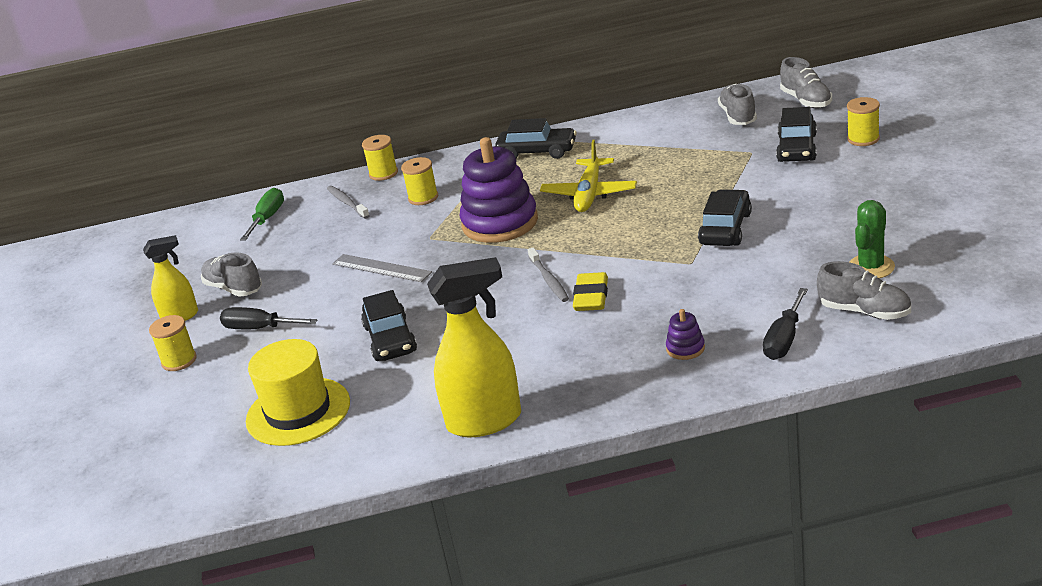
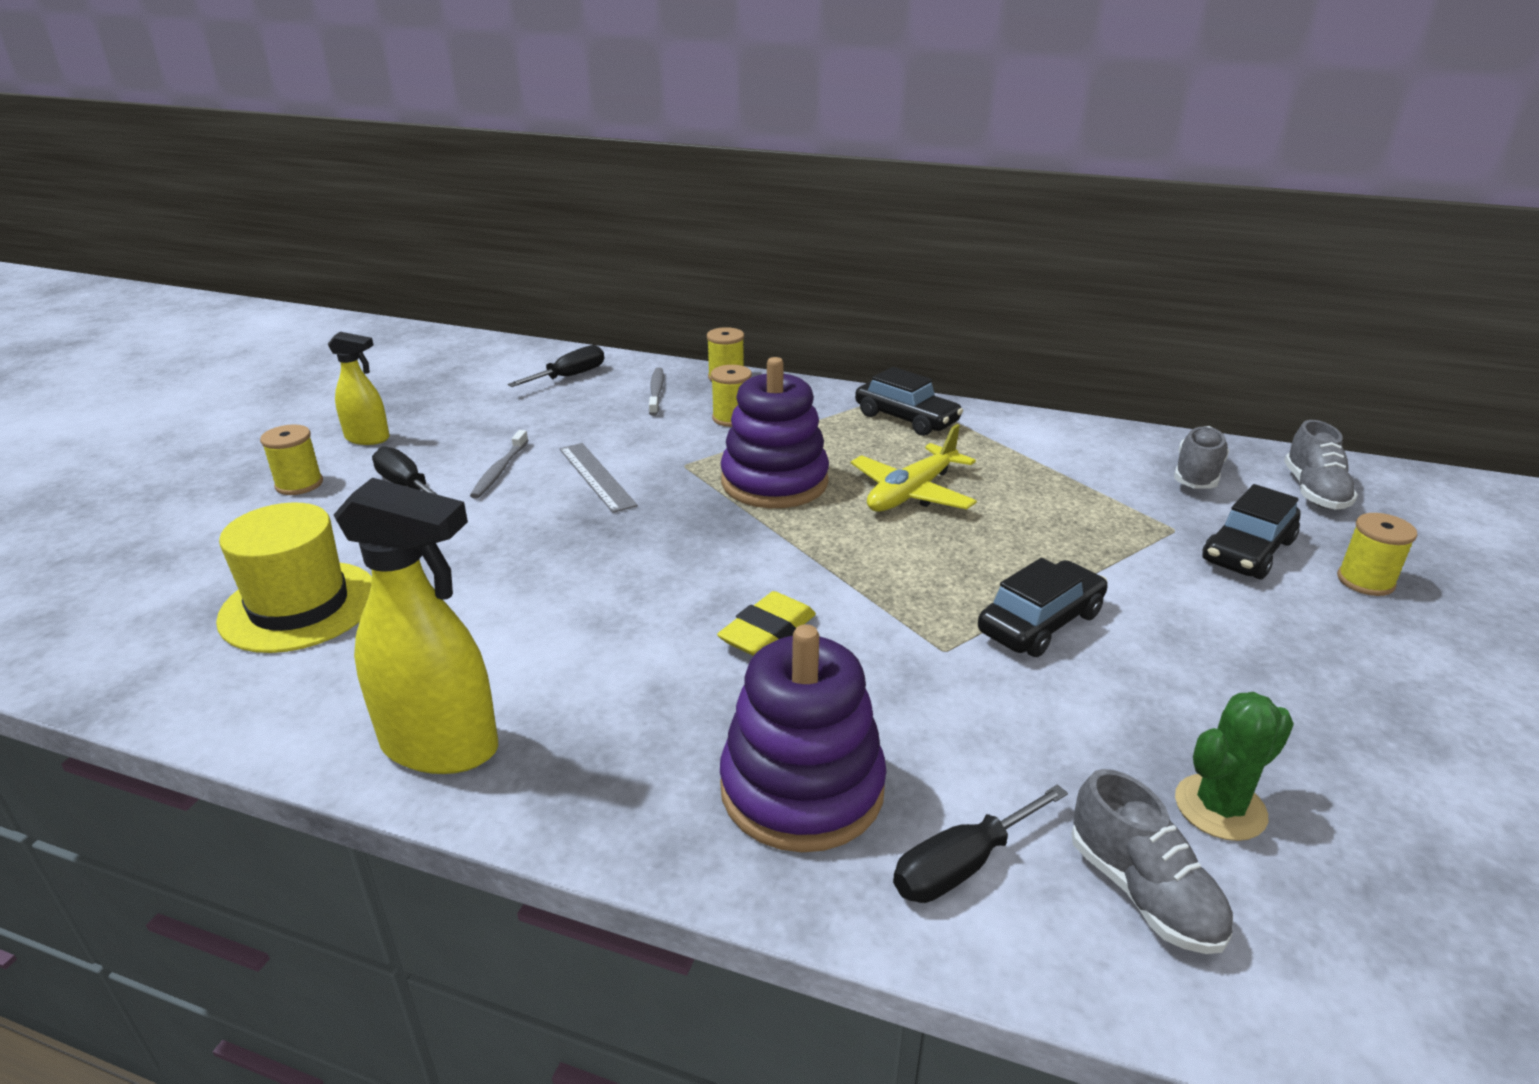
camera: 25 degrees right, 0 degrees up
grey shoe [201,252,262,297] -> none
green screwdriver [240,188,284,241] -> black screwdriver [508,345,604,387]
black car [361,290,417,361] -> none
grey toothbrush [528,247,569,302] -> grey toothbrush moved to [470,430,528,499]
purple stacking toy [666,309,705,360] -> purple stacking toy [720,624,887,852], size x2.40

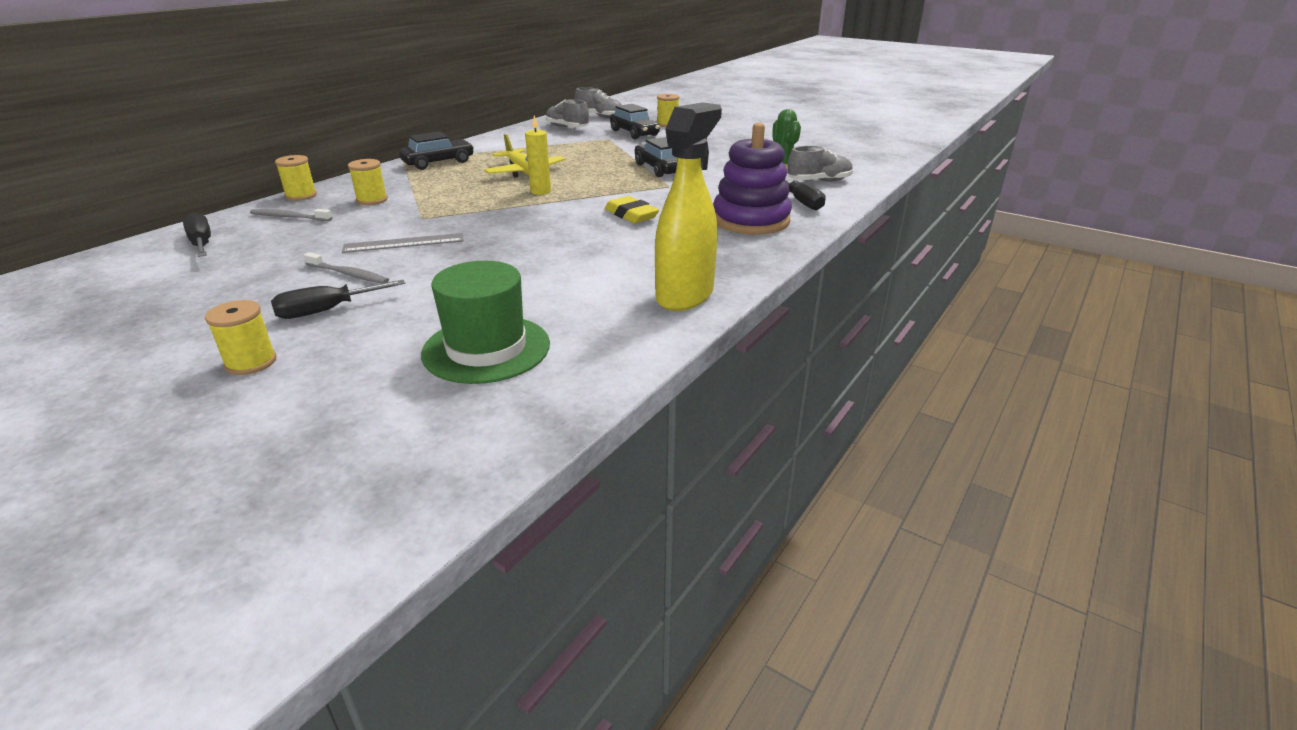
camera: 75 degrees left, 0 degrees up
yellow hat [216,502,372,653] -> green hat [421,261,550,384]
yellow spray bottle [328,332,390,445] -> none
purple stacking toy [721,357,829,508] -> none
none -> yellow candle [525,115,551,195]

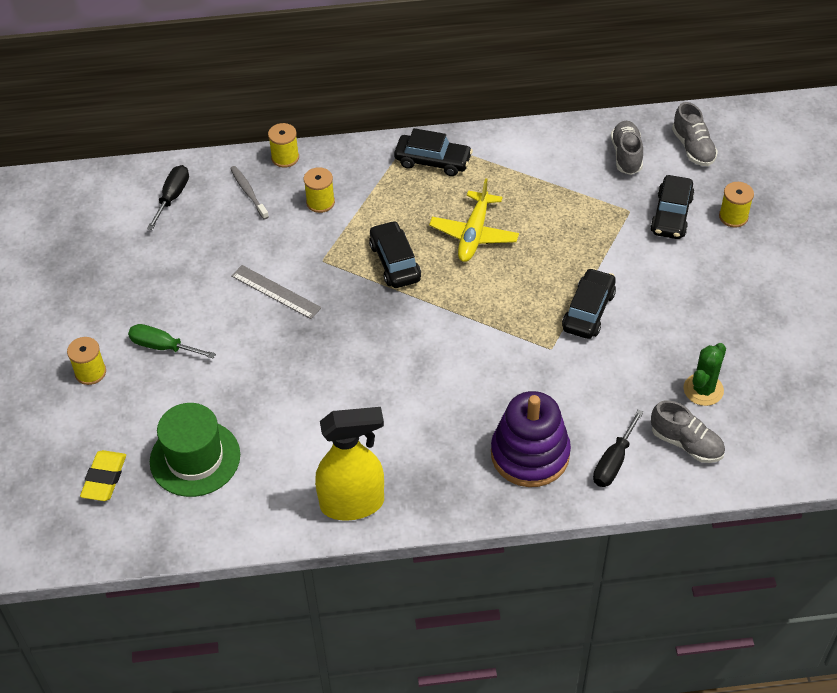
camera: 50 degrees right, 20 degrees up
black screwdriver [271,280,405,319] -> green screwdriver [128,324,216,359]
grey toothbrush [303,252,389,283] -> none
yellow candle [525,115,551,195] -> none
yellow eraser [605,196,659,223] -> yellow eraser moved to [80,450,126,501]
none -> black car [369,221,421,288]

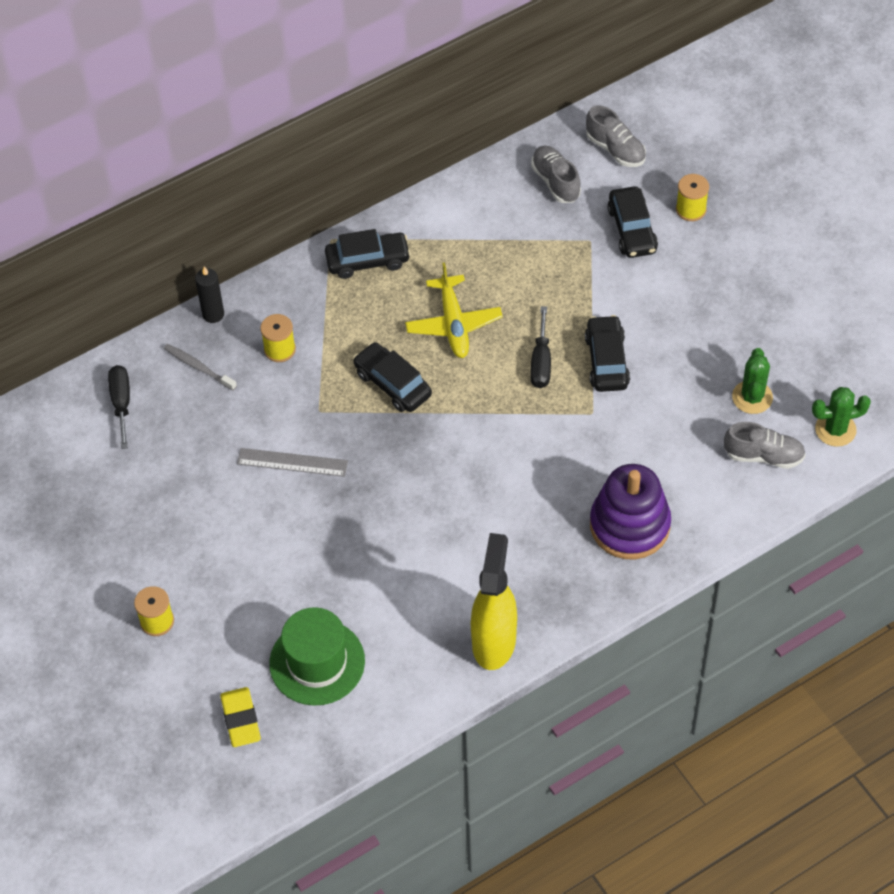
camera: 25 degrees left, 5 degrees up
green screwdriver [128,324,216,359] -> none
yellow spool [268,123,299,168] -> black candle [195,266,224,323]
yellow spray bottle [315,407,384,521] -> yellow spray bottle turned 45 degrees counterclockwise [471,533,517,670]
black screwdriver [593,409,644,487] -> black screwdriver moved to [531,306,551,388]
none -> green cactus [812,387,871,447]

